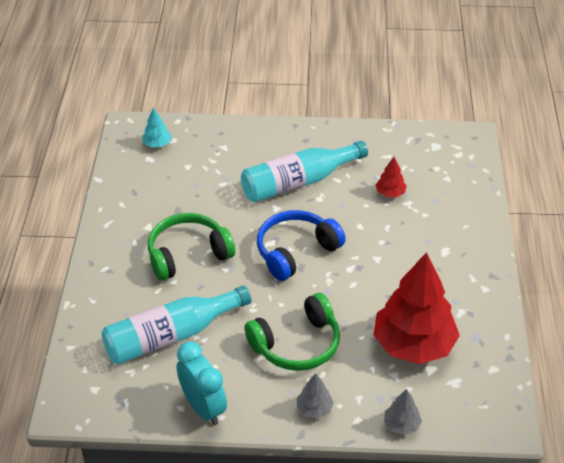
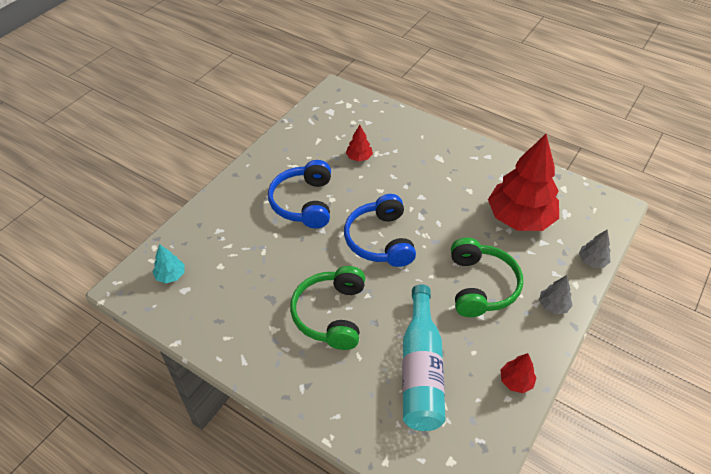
camera: 60 degrees left, 5 degrees up
turquoise clock [176,341,227,425] -> red tree [501,353,536,393]
turquoise bottle [241,141,368,202] -> blue headphones [268,160,331,228]

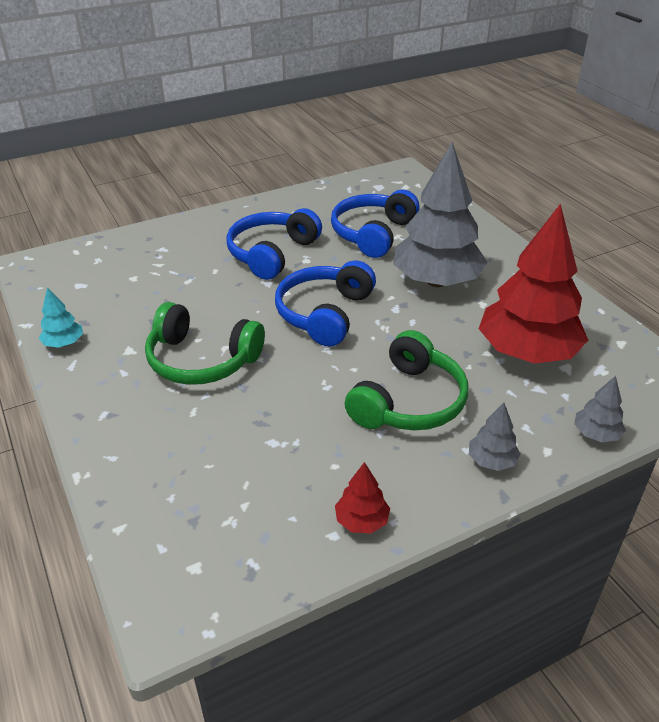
camera: 30 degrees right, 10 degrees down
turquoise tree [153,244,185,284] -> turquoise tree moved to [38,287,83,348]
green headphones [290,266,365,350] -> green headphones turned 105 degrees counterclockwise [145,302,265,385]
red tree [346,125,373,161] -> blue headphones [331,190,420,258]
turquoise bottle [403,284,445,431] -> none
none -> grey tree [393,142,488,287]

